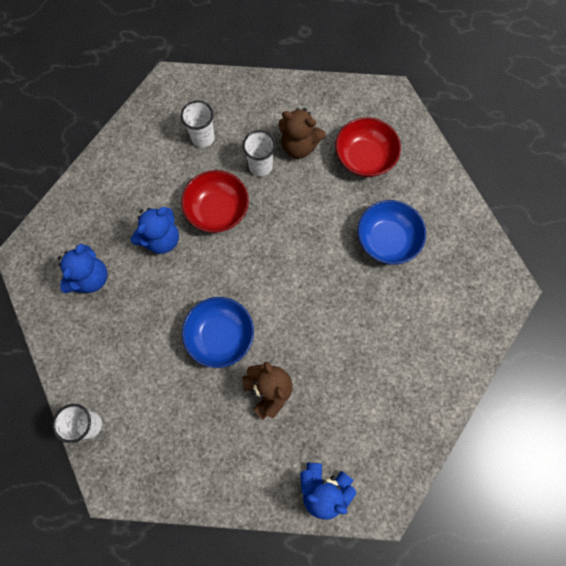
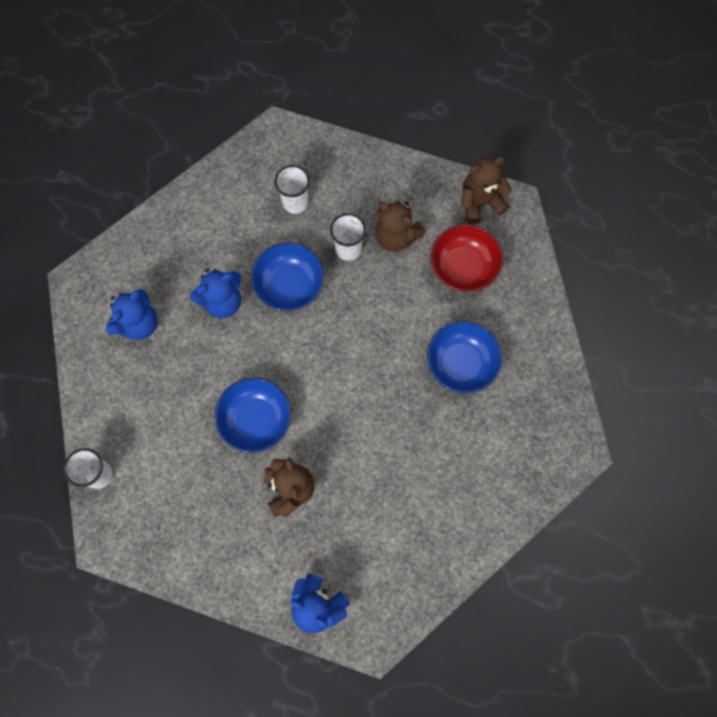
camera: 15 degrees right, 0 degrees up
red bowl [181,170,249,233] -> blue bowl [251,242,324,311]
none -> brown teddy bear [461,157,512,224]

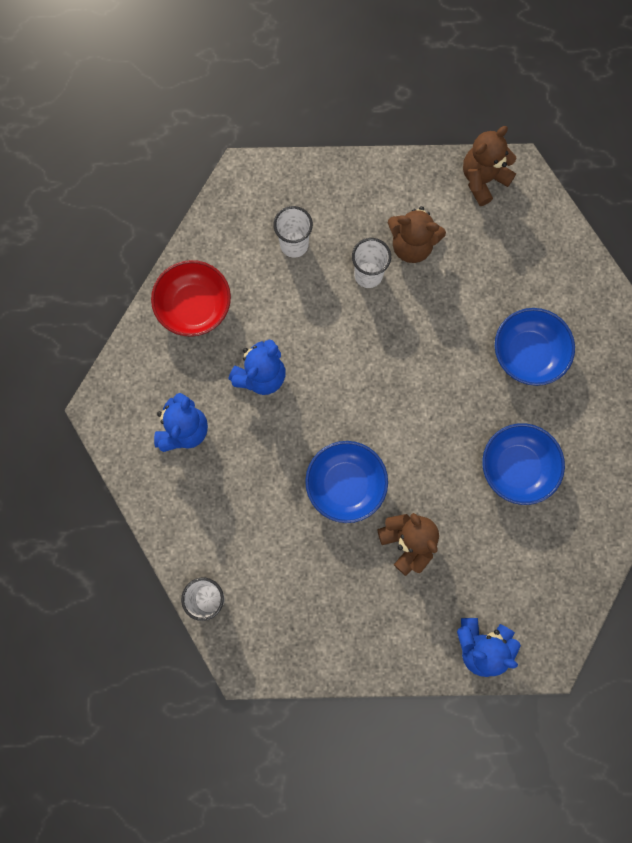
camera: 20 degrees left, 5 degrees up
blue bowl [251,242,324,311] -> blue bowl moved to [482,423,565,505]
red bowl [430,224,503,292] -> red bowl moved to [151,260,231,337]

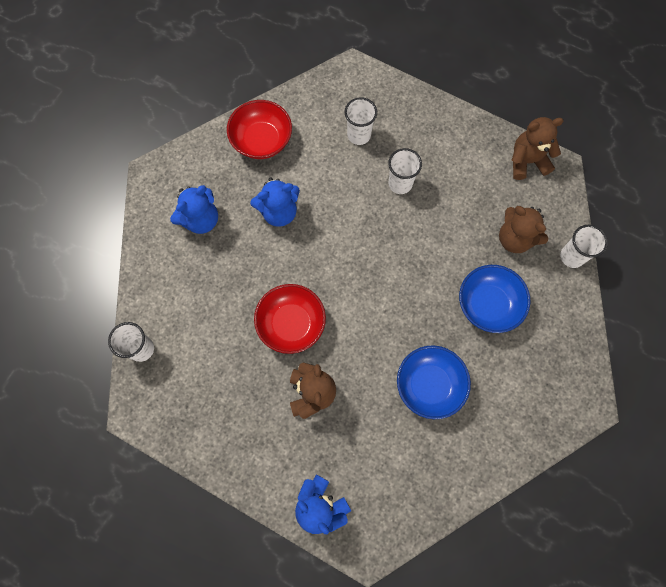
camera: 30 degrees right, 5 degrees down
blue bowl [305,441,388,523] -> red bowl [254,284,326,354]
brown teddy bear [388,206,446,263] -> brown teddy bear moved to [499,206,548,253]
none -> white cup [560,225,608,268]

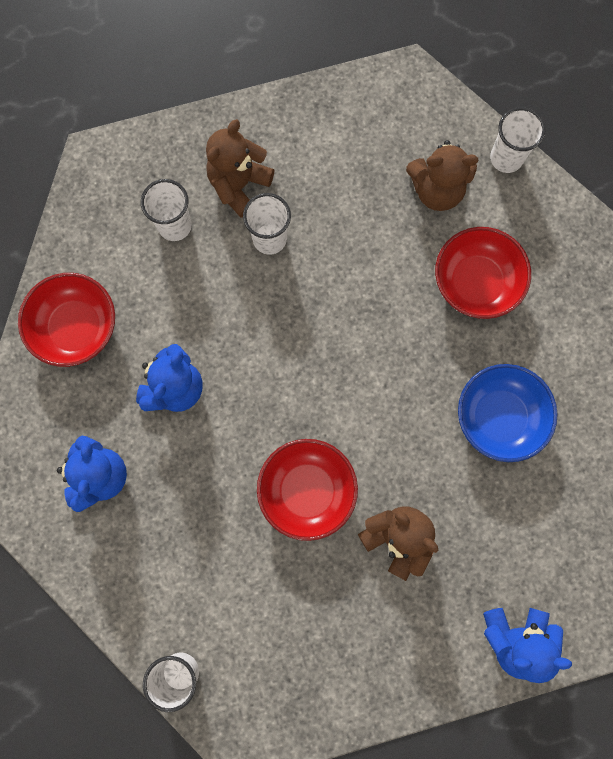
camera: 45 degrees left, 5 degrees up
blue bowl [459,265,530,333] -> red bowl [435,227,531,319]
brown teddy bear [511,117,563,180] -> brown teddy bear moved to [206,119,274,218]

